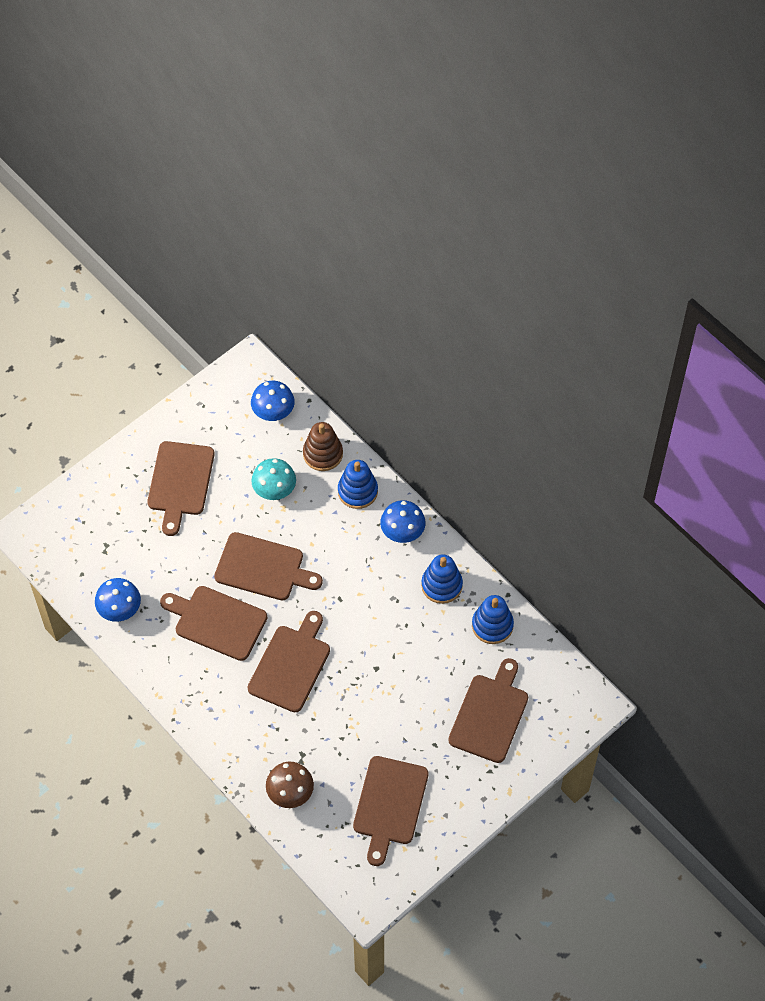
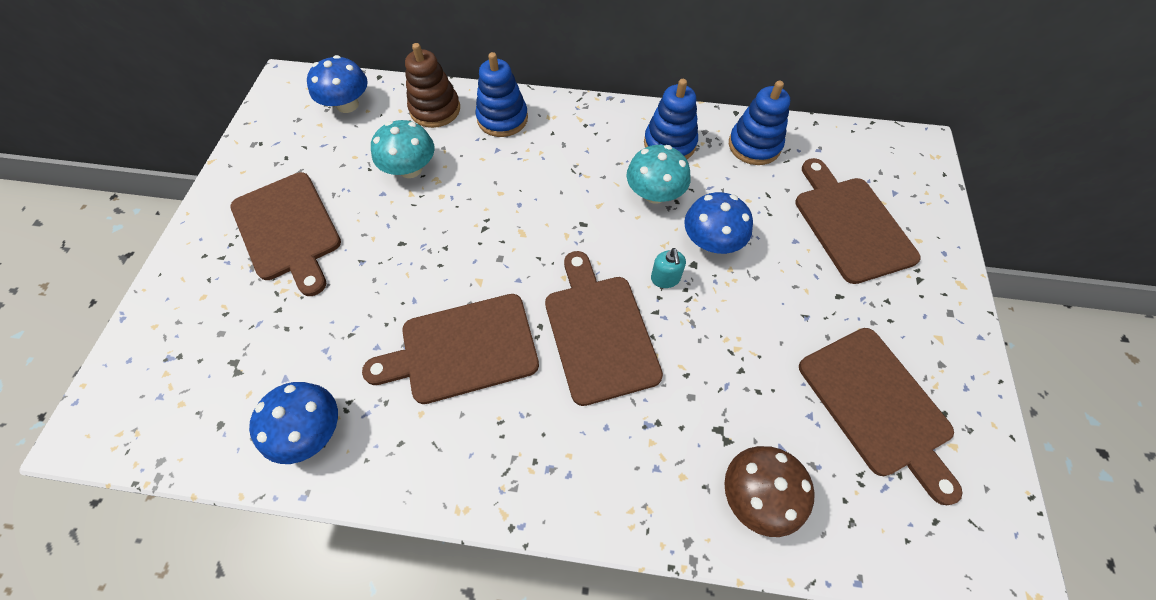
camera: 40 degrees left, 0 degrees up
brown cutting board [214,532,323,600] -> none
blue mushroom [380,500,426,543] -> blue mushroom moved to [684,192,753,254]
none -> turquoise mushroom [627,145,691,204]
none -> turquoise soap dispenser [651,248,686,288]

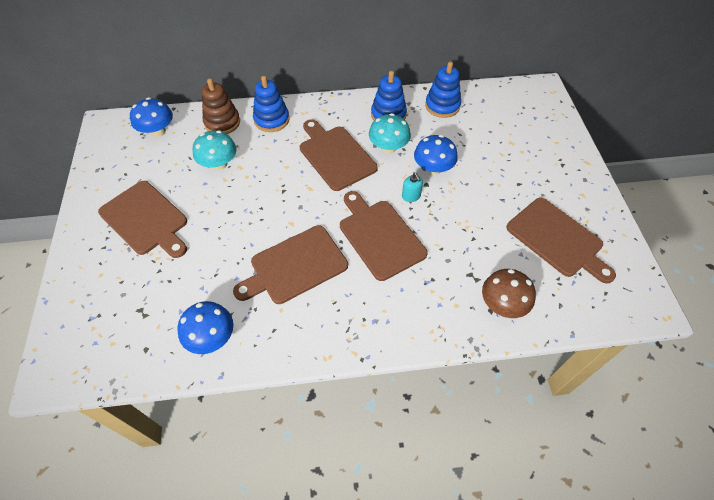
camera: 15 degrees left, 5 degrees down
brown cutting board [795,158,921,284] -> brown cutting board moved to [300,119,378,191]

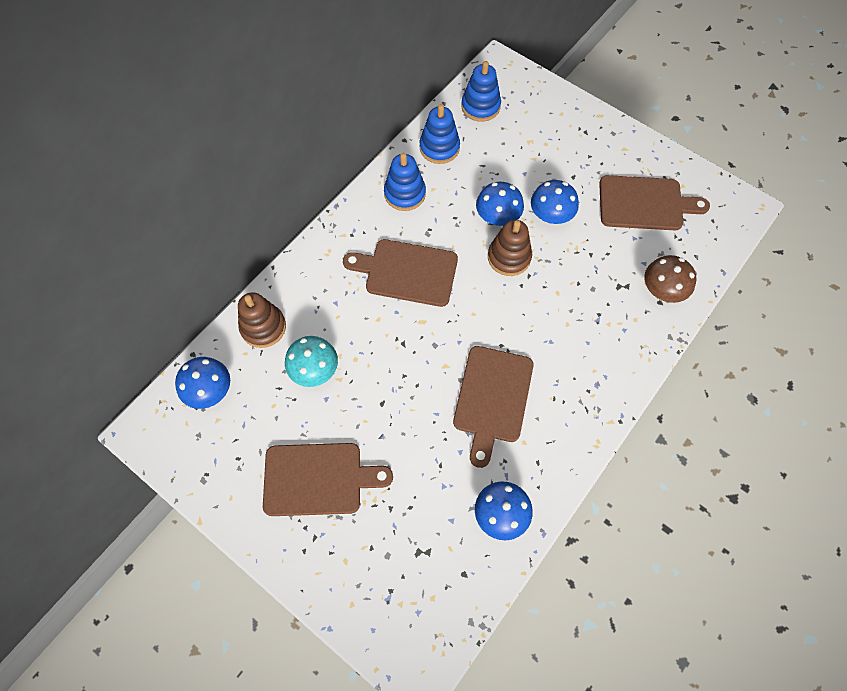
camera: 45 degrees left, 10 degrees up
blue stacking toy [253,76,290,132] -> blue stacking toy moved to [461,61,501,122]
brown cutting board [340,191,428,281] -> none
turquoise mushroom [369,113,411,153] -> none
turquoise soap dispenser [402,172,423,202] -> brown stacking toy [488,220,532,276]
none -> blue mushroom [531,180,579,224]

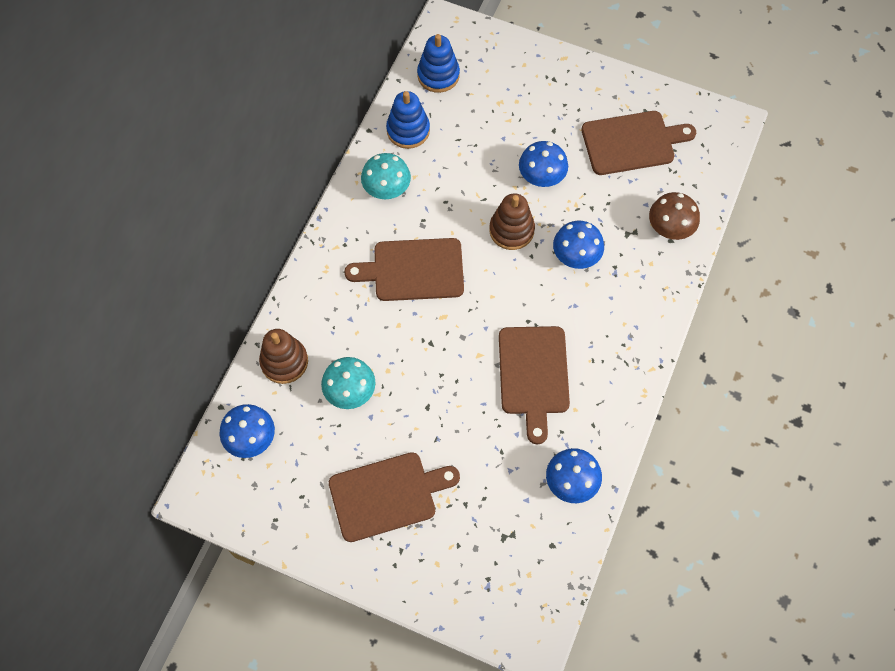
camera: 15 degrees left, 0 degrees up
blue stacking toy [384,153,426,211] -> turquoise mushroom [361,153,411,199]
blue mushroom [476,182,524,226] -> blue mushroom moved to [553,221,604,269]

